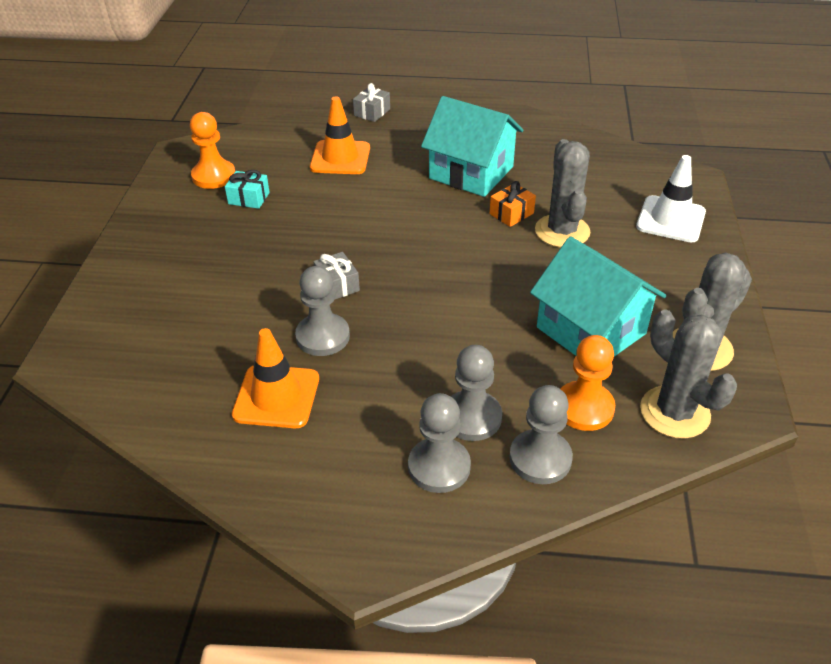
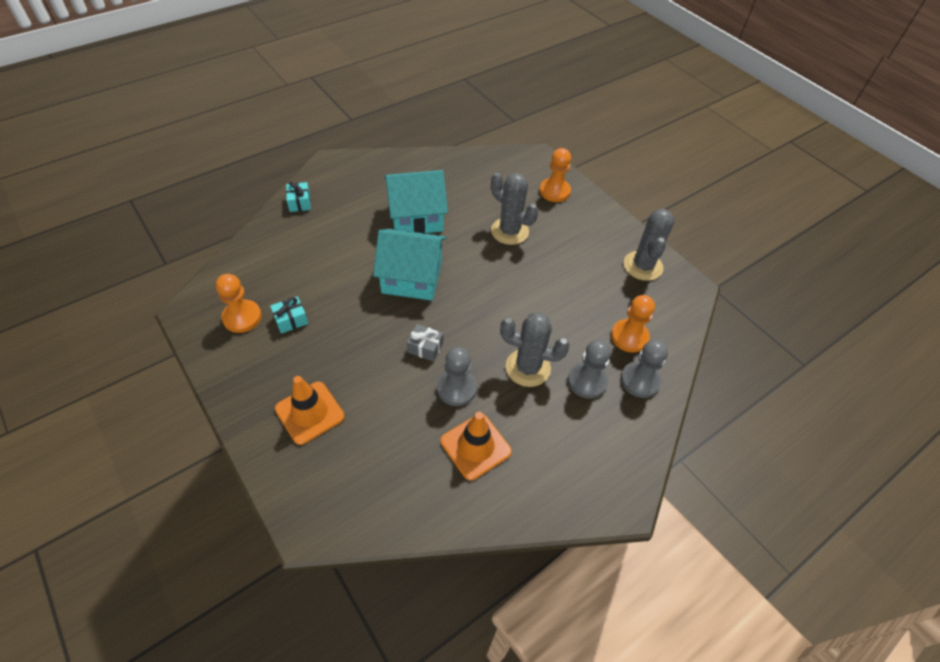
camera: 45 degrees left, 10 degrees up
orange traffic cone [310,96,370,174] -> orange traffic cone moved to [275,376,345,445]
grey gift [353,83,390,122] -> turquoise gift [286,181,311,212]
grey pawn [408,393,471,493] -> none
orange gift [490,181,536,227] -> none
turquoise house [530,236,666,357] -> turquoise house moved to [373,229,446,301]
white traffic cone [636,155,706,243] -> orange pawn [540,148,571,202]
grey cactus [640,310,737,439] -> grey cactus moved to [500,312,570,387]

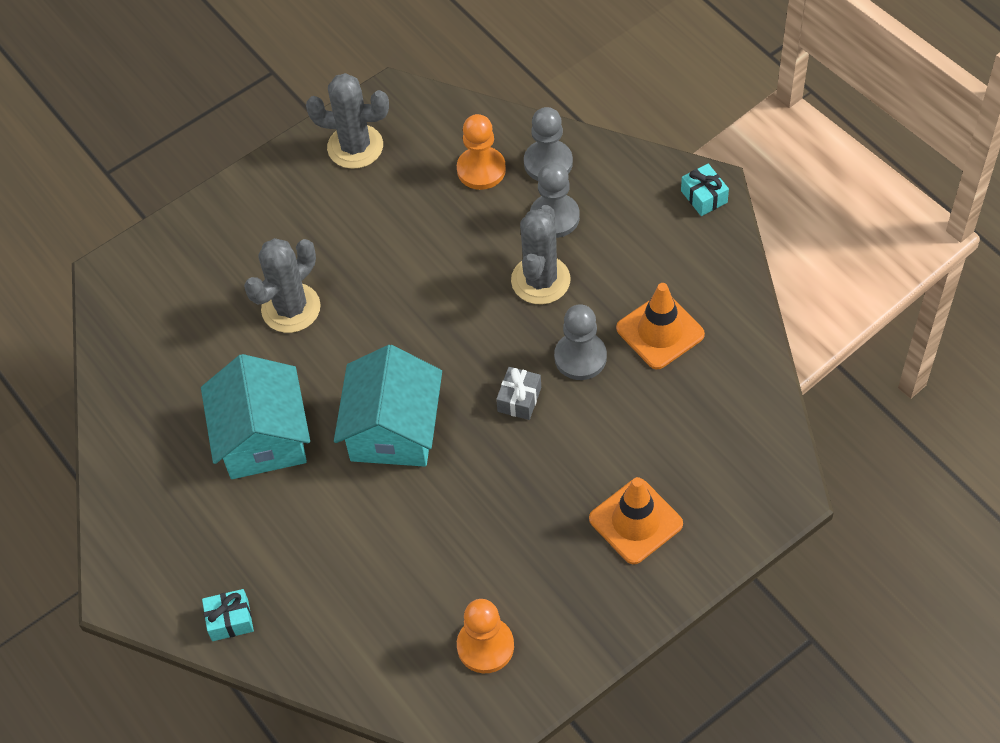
camera: 85 degrees left, 5 degrees up
turquoise gift [270,296,308,334] -> turquoise gift moved to [681,164,729,216]
orange pawn [540,148,571,202] -> none

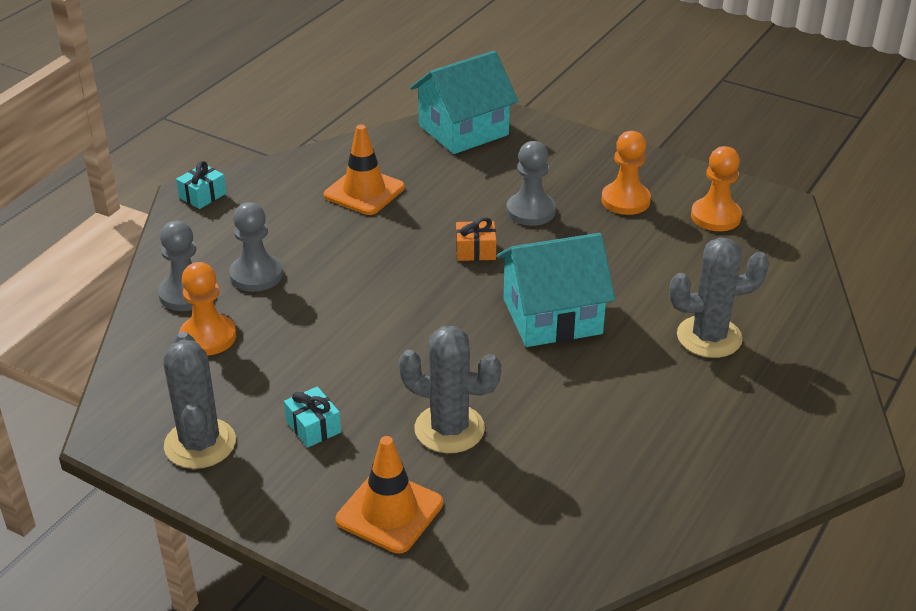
camera: 115 degrees left, 20 degrees down
turquoise house [201,354,310,479] -> turquoise house moved to [410,51,518,154]
turquoise gift [202,589,254,641] -> turquoise gift moved to [284,386,341,448]
grey gift [496,367,541,420] -> orange gift [456,217,496,261]
grey cactus [511,205,571,305] -> grey cactus moved to [669,237,769,358]
grey pawn [554,304,607,380] -> grey pawn moved to [506,141,556,226]
orange traffic cone [589,477,683,564] -> orange traffic cone moved to [336,436,443,554]
none -> orange pawn [601,131,651,215]

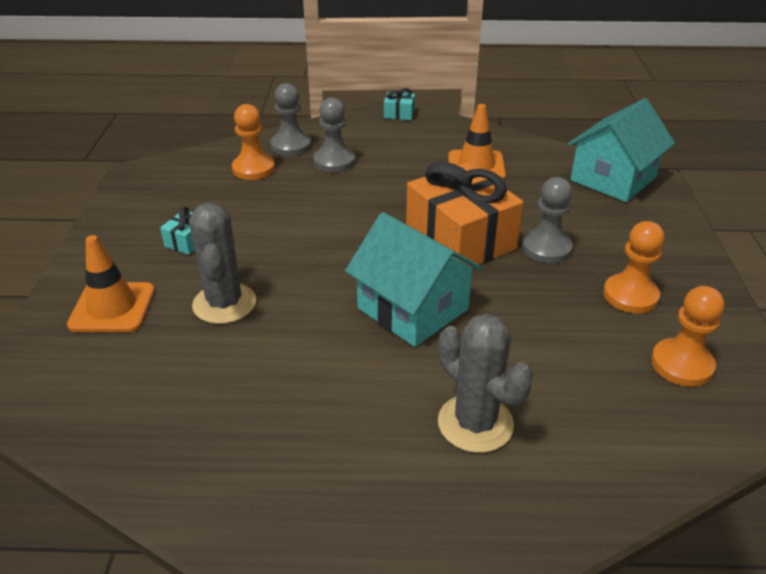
camera: 60 degrees right, 0 degrees up
grey cactus [163,331,236,469] -> none
turquoise house [410,51,518,154] -> turquoise house turned 75 degrees counterclockwise [568,98,675,202]
orange gift [456,217,496,261] -> orange gift [406,162,524,268], size x2.41

